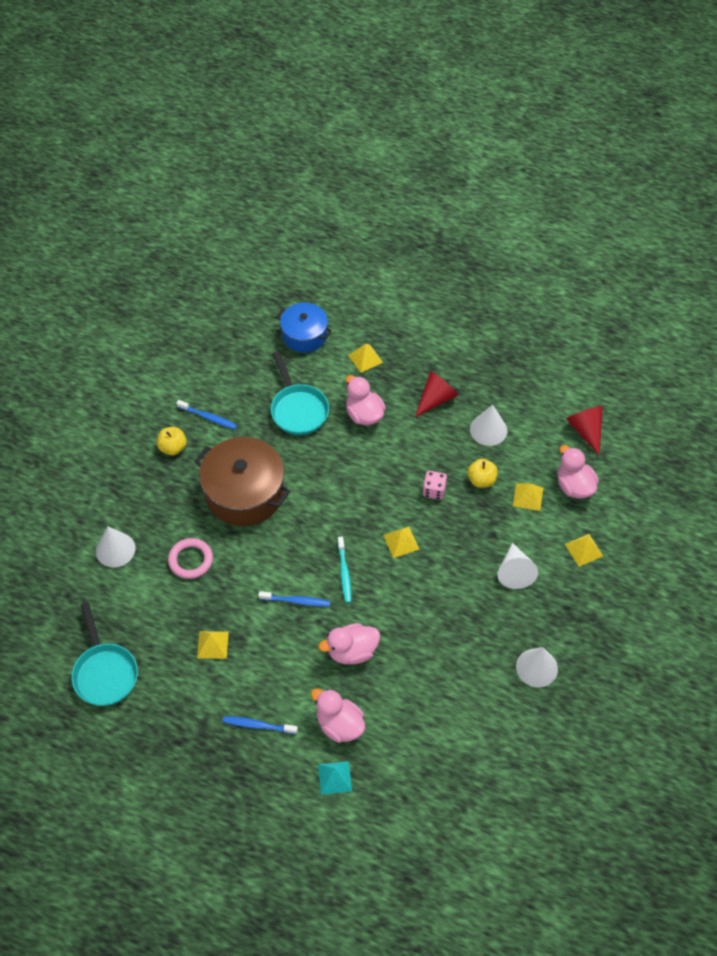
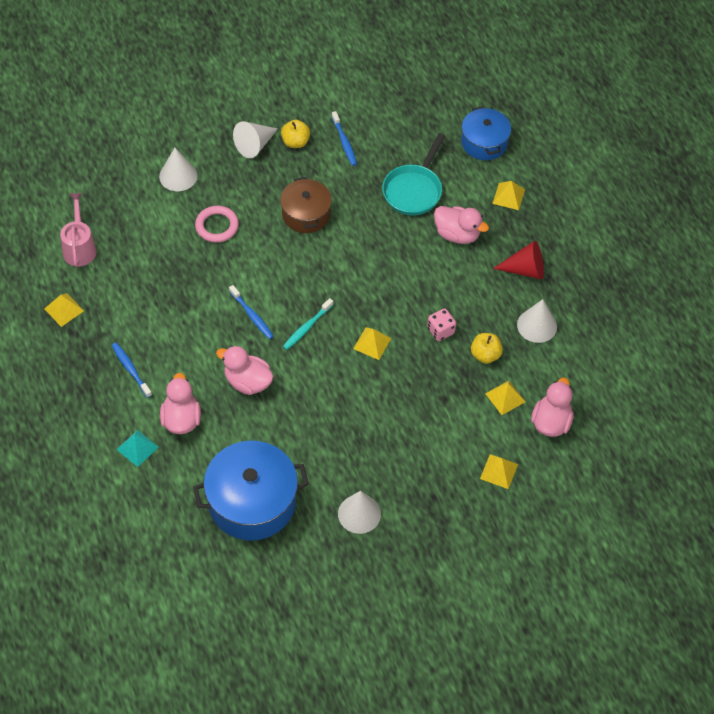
camera: 45 degrees right, 0 degrees up
turquoise pan [71,602,138,706] -> pink watering can [60,193,97,267]
brown pot [195,437,291,526] -> brown pot [280,177,332,233], size x0.61
yellow pyramid [197,631,229,659] -> yellow pyramid moved to [45,293,84,327]
pink duck [346,375,386,426] -> pink duck turned 105 degrees clockwise [434,206,489,244]
white cone [497,543,538,589] -> white cone moved to [233,121,278,158]
red cone [567,406,603,455] -> none
none -> blue pot [193,441,309,541]

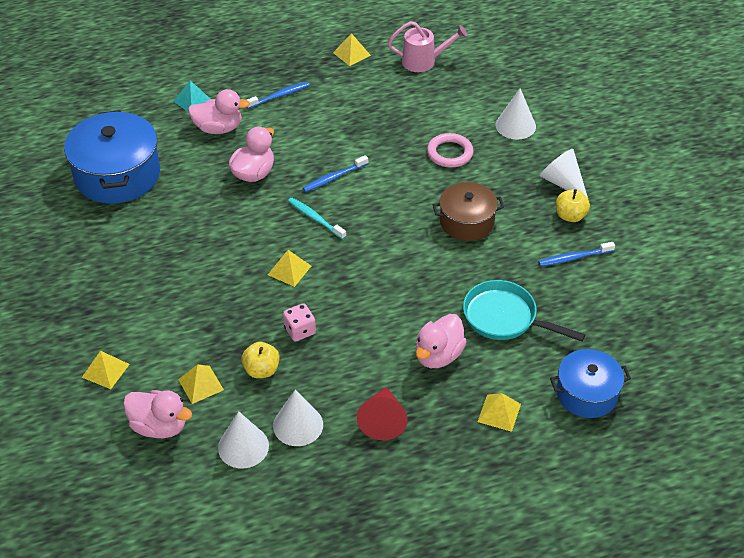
camera: 95 degrees right, 10 degrees down
white cone [338,491,381,534] -> white cone moved to [218,411,269,469]

